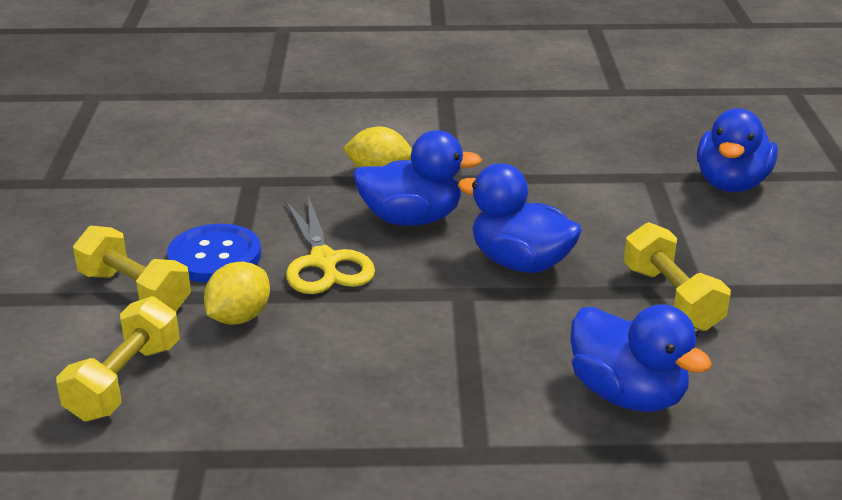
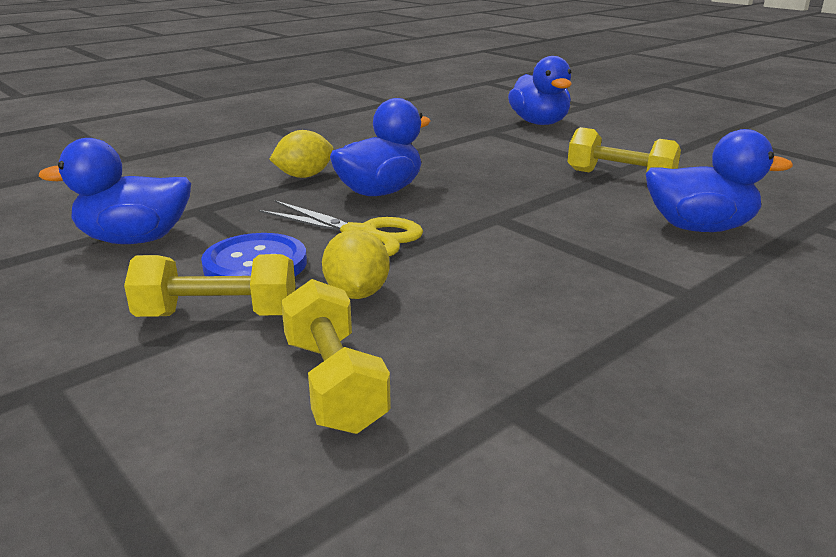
camera: 40 degrees left, 5 degrees down
blue duck [458,163,582,273] -> blue duck moved to [39,138,191,244]

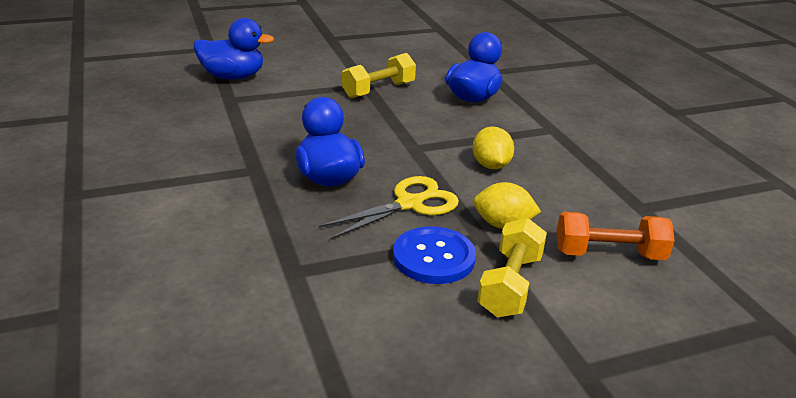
camera: 70 degrees left, 5 degrees up
blue duck [39,138,191,244] -> none
yellow lemon [269,130,334,178] -> yellow lemon moved to [473,127,514,169]
yellow dumbbell [281,279,391,434] -> orange dumbbell [557,212,675,260]

